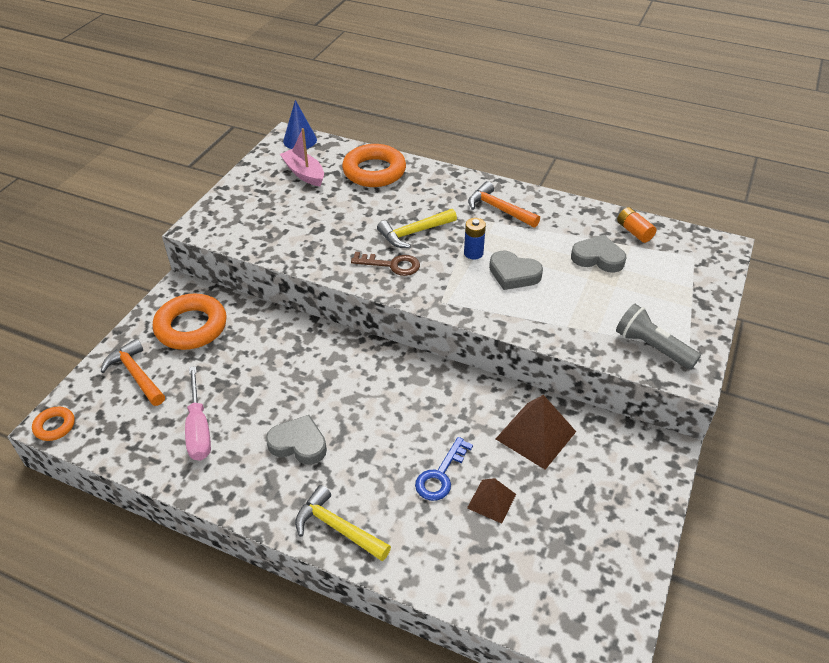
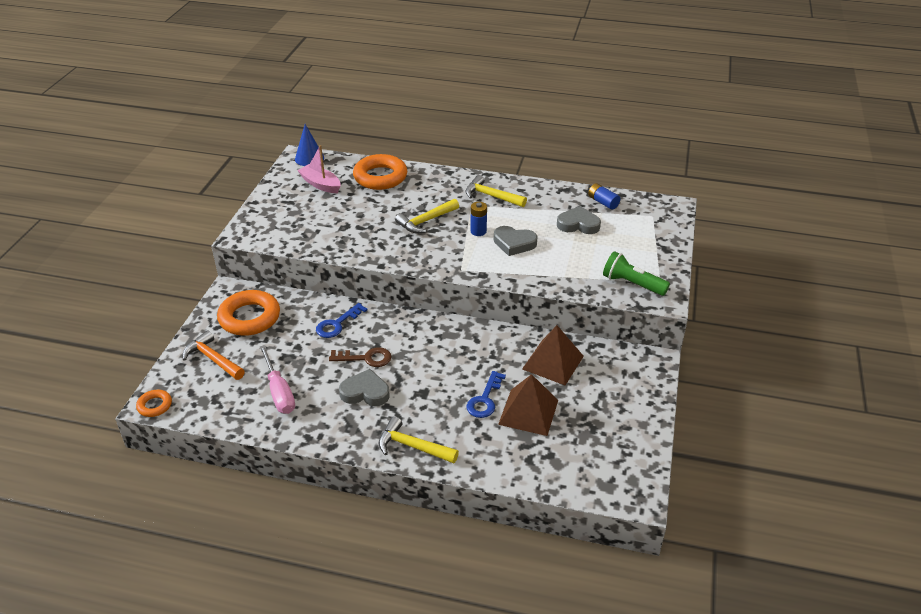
camera: 10 degrees left, 5 degrees down
brown key [351,252,420,276] -> brown key moved to [329,347,392,367]
brown pyramid [467,478,516,524] -> brown pyramid [498,374,558,436], size x1.67
orange hammer [468,181,540,228] -> yellow hammer [465,175,527,207]
grey flashlight [616,304,701,370] -> green flashlight [603,251,670,296]
orange battery [617,207,656,243] -> blue battery [588,183,620,210]
none -> blue key [316,303,368,338]

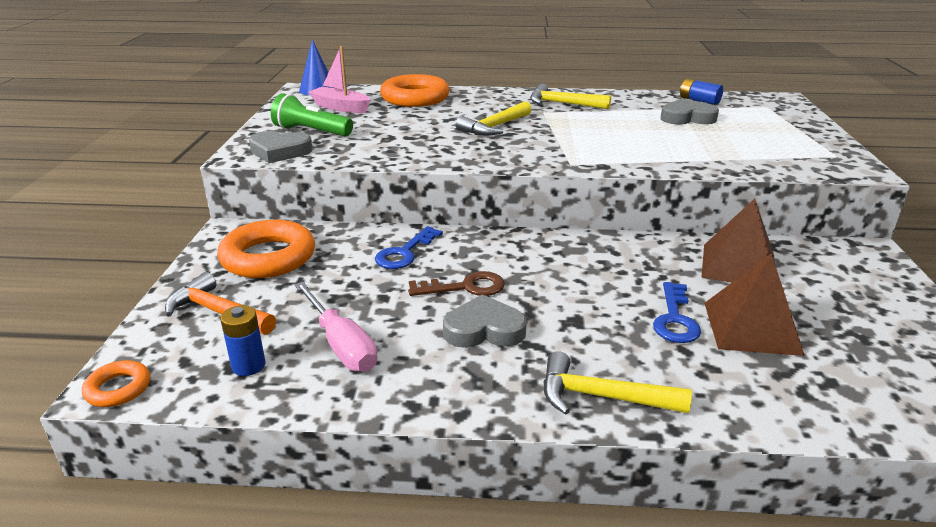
camera: 10 degrees left, 10 degrees down
blue battery [470,202,487,236] -> blue battery moved to [220,305,265,376]
grey heart [494,226,538,256] -> grey heart moved to [249,131,313,163]
green flashlight [603,251,670,296] -> green flashlight moved to [271,93,353,136]

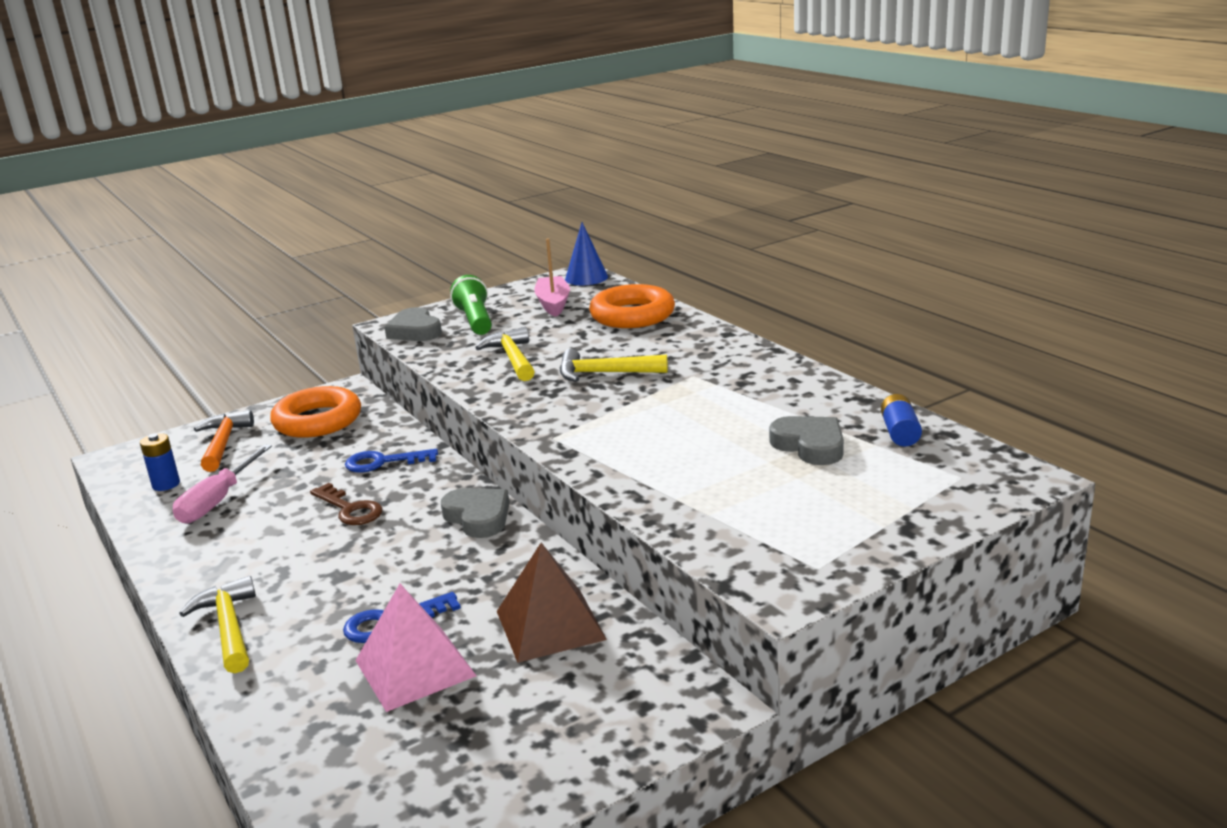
camera: 55 degrees right, 5 degrees down
orange ring [82,360,150,407] -> none
grey heart [443,294,527,348] -> grey heart moved to [441,488,510,538]
yellow hammer [530,84,611,109] -> yellow hammer moved to [475,327,535,381]
brown pyramid [704,253,805,356] -> pink pyramid [355,584,477,712]

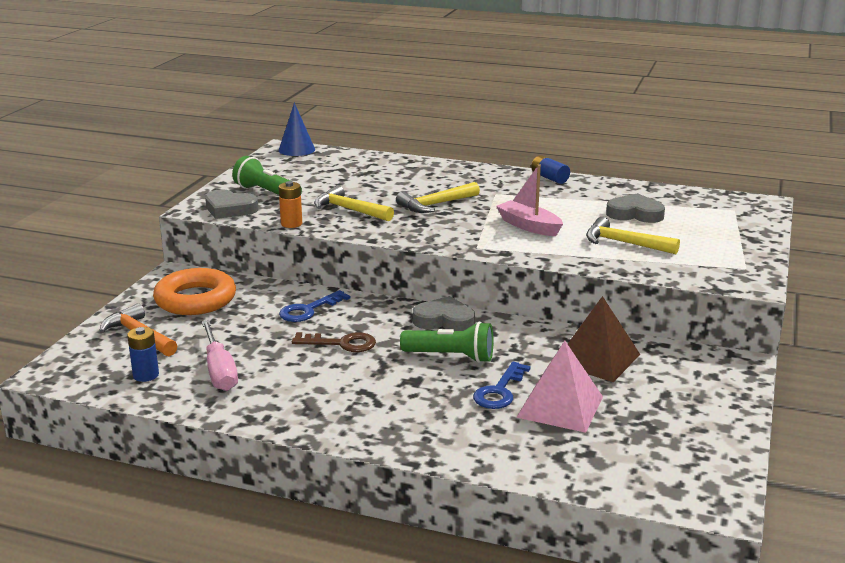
camera: 40 degrees left, 0 degrees up
yellow hammer [179,576,256,673] -> yellow hammer moved to [586,217,680,254]
pink boat [534,238,570,317] -> pink boat moved to [496,164,563,236]
orange ring [589,284,675,328] -> none
blue battery [881,394,922,446] -> blue battery moved to [531,155,570,184]
none -> orange battery [279,181,302,228]
none -> green flashlight [400,321,493,363]

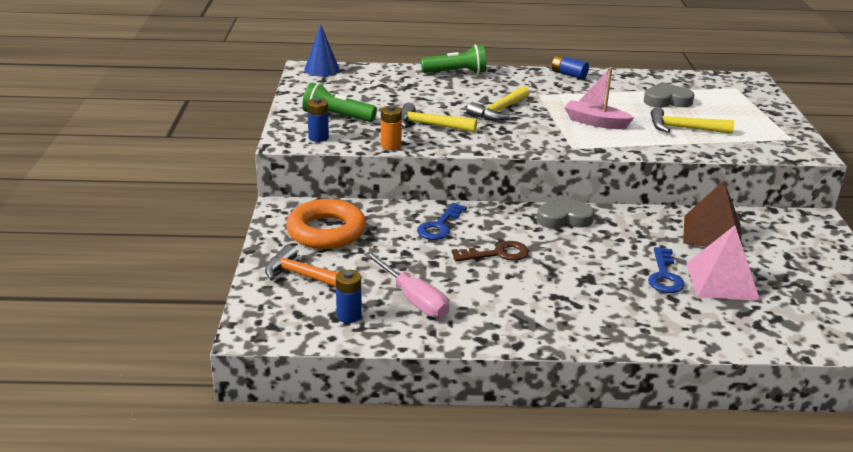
camera: 20 degrees left, 5 degrees up
grey heart [205,189,259,219] -> blue battery [307,98,329,142]
green flashlight [400,321,493,363] -> green flashlight moved to [421,45,486,74]

